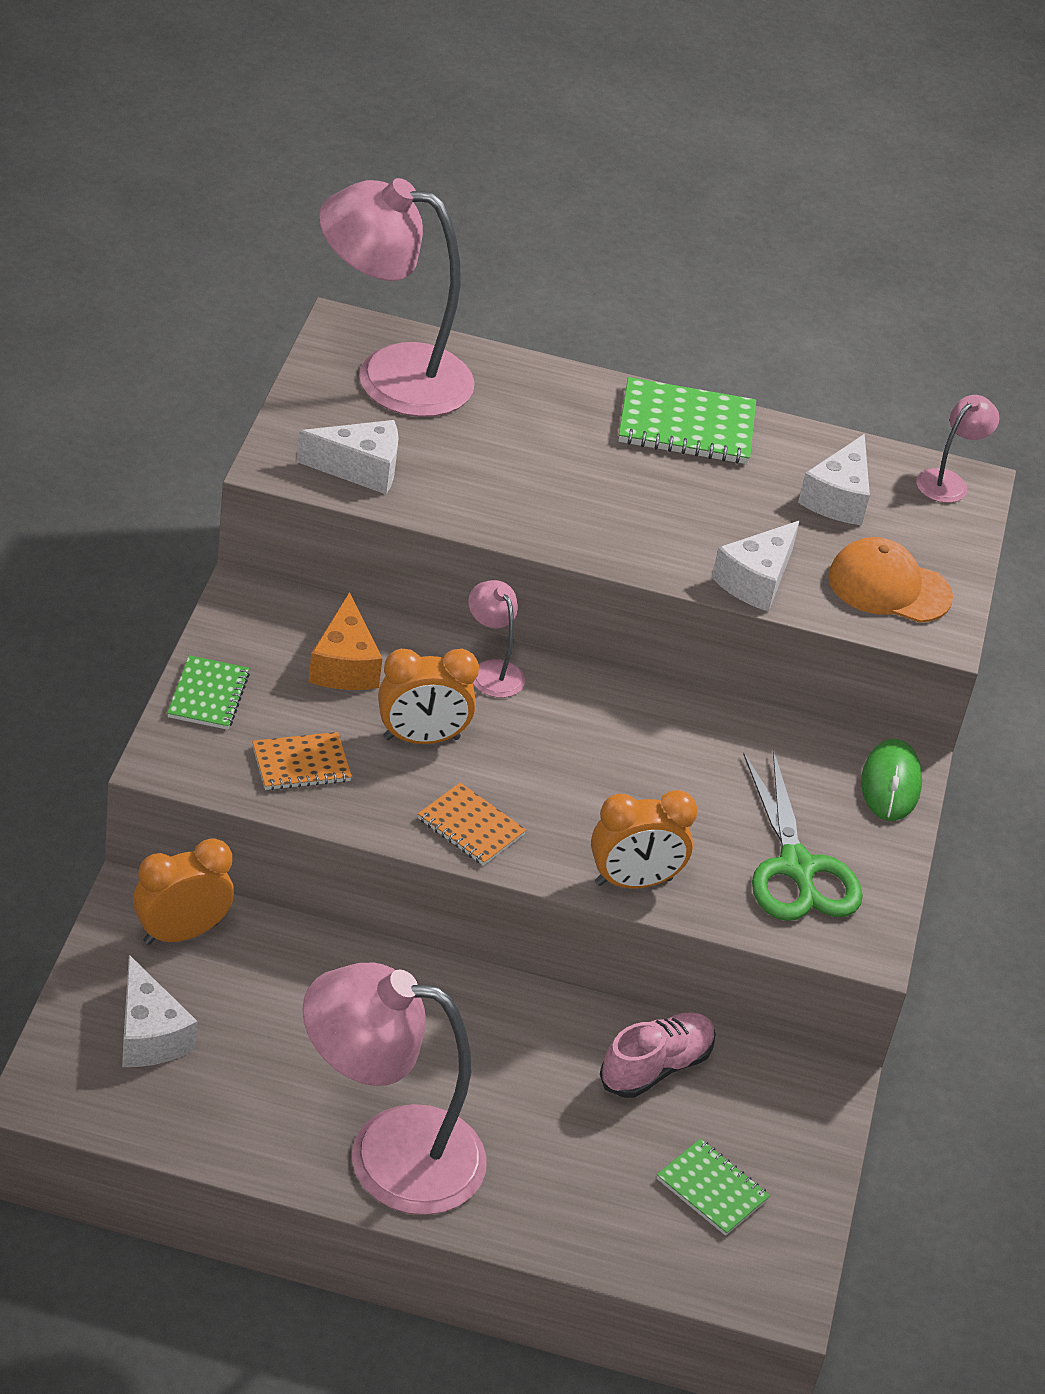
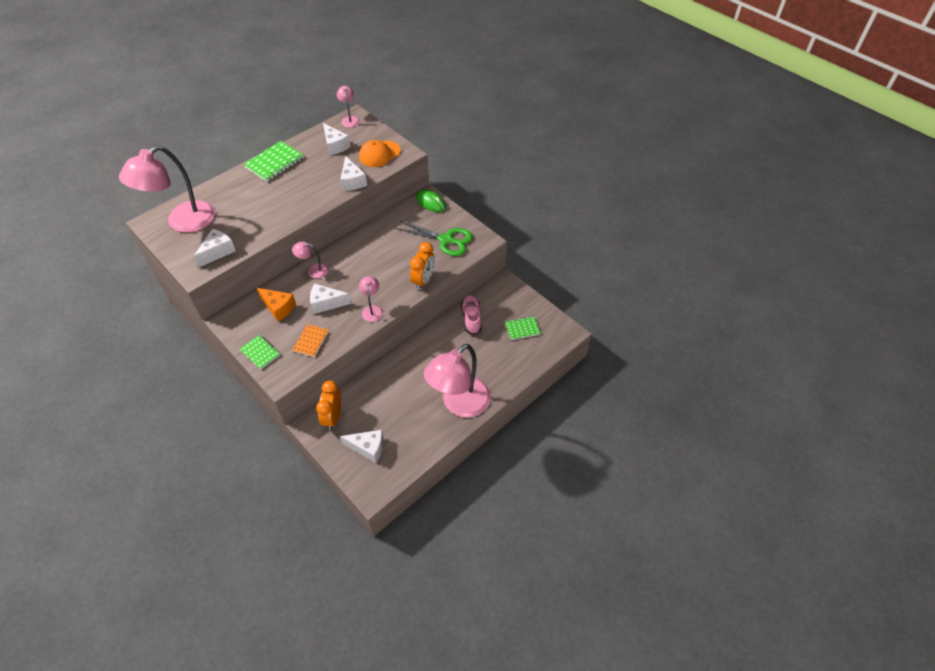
camera: 50 degrees left, 10 degrees up
orange clock [378,649,479,744] -> white cheese [310,283,351,314]
orange notebook [418,783,526,866] -> pink lamp [359,276,383,322]

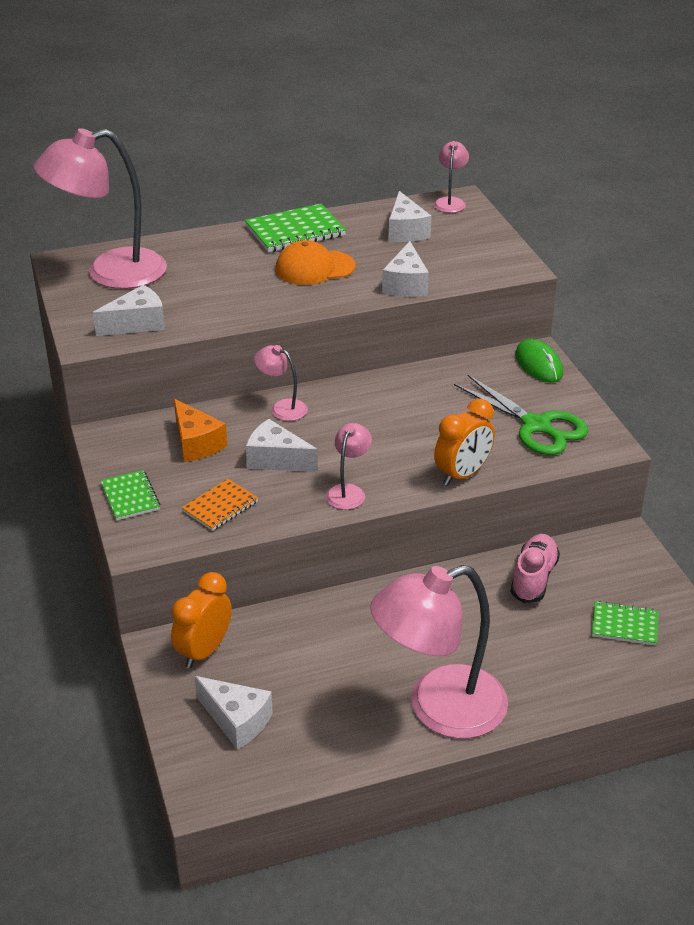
camera: 25 degrees right, 15 degrees down
orange cap [359,140,401,167] -> orange cap moved to [275,240,356,285]

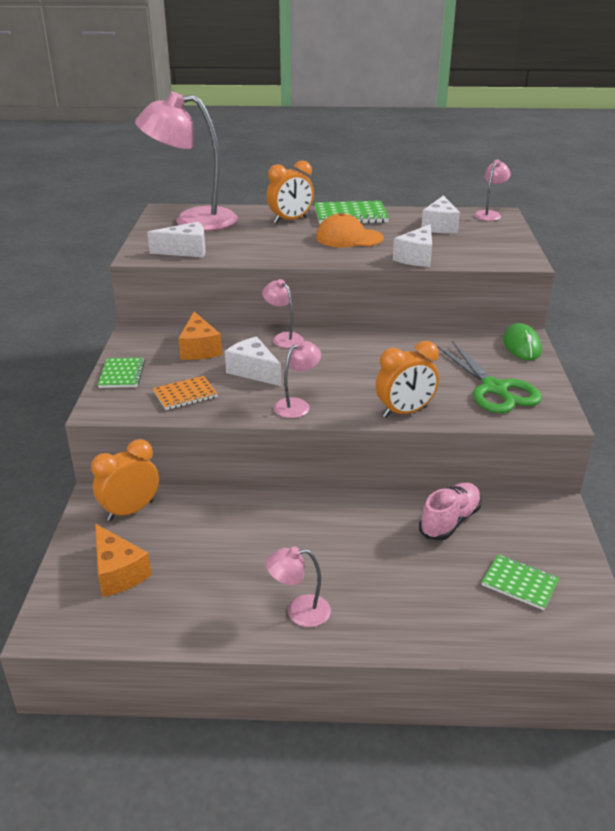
camera: 20 degrees right, 5 degrees down
white cheese [195,676,273,750] -> orange cheese [95,524,152,597]
pink lamp [370,565,508,739] -> pink lamp [265,547,331,627], size x0.45
none -> orange clock [267,161,314,223]

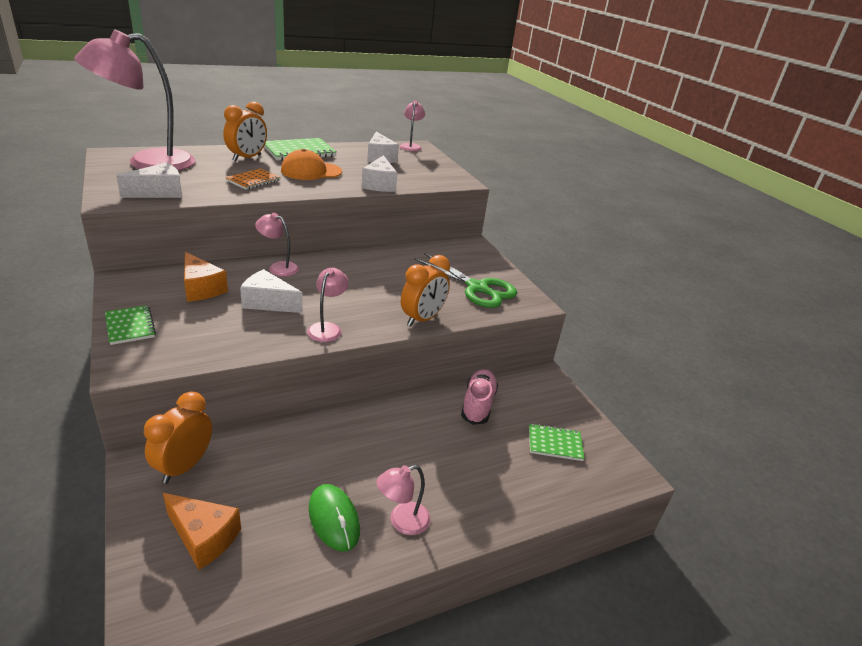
camera: 30 degrees left, 0 degrees up
orange notebook [153,376,218,410] -> orange notebook moved to [225,168,281,190]
green mouse [503,323,542,361] -> green mouse moved to [309,484,360,552]

